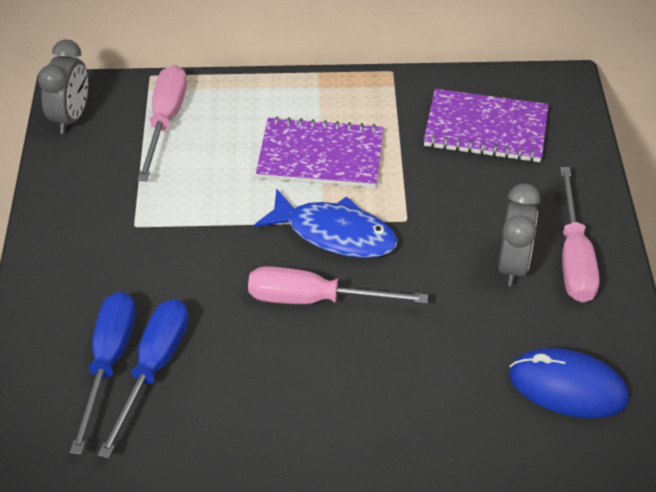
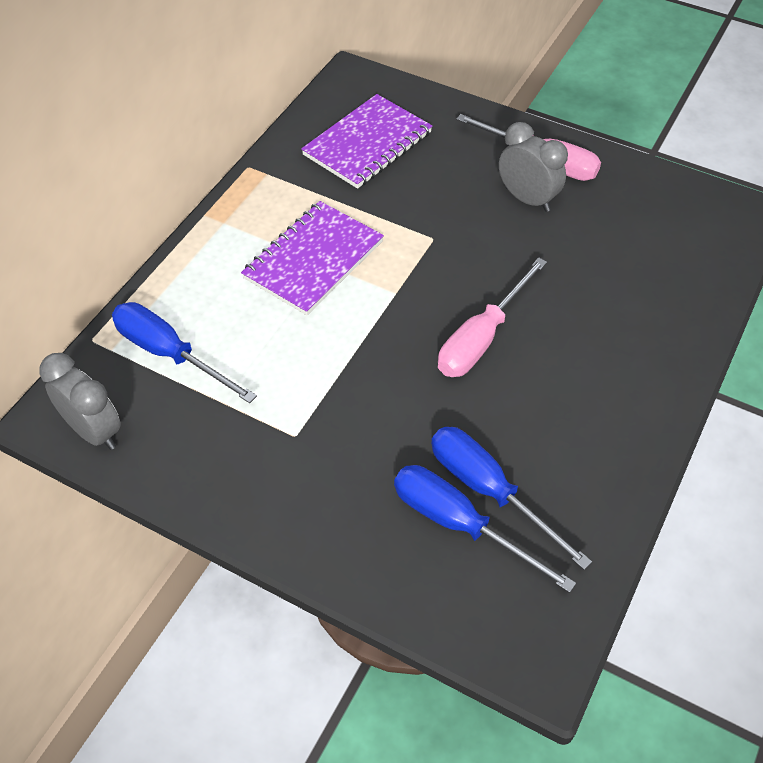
camera: 60 degrees left, 5 degrees up
pink screwdriver [137,65,187,181] -> blue screwdriver [112,302,257,403]
blue fish [254,188,397,258] -> none
blue mouse [509,348,629,418] -> none

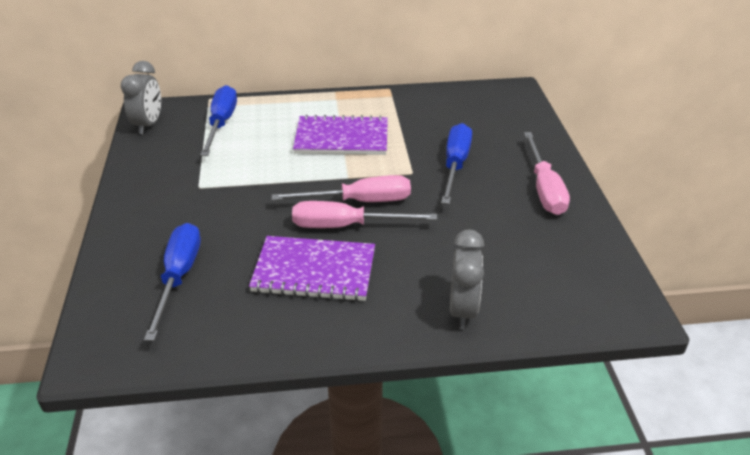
camera: 55 degrees right, 15 degrees down
purple notebook [301,94,432,189] -> purple notebook moved to [249,236,375,301]
blue screwdriver [431,427,592,570] -> blue screwdriver moved to [441,123,472,204]
grey clock [499,122,568,212] -> grey clock moved to [450,230,484,329]
none -> pink screwdriver [272,175,411,202]

